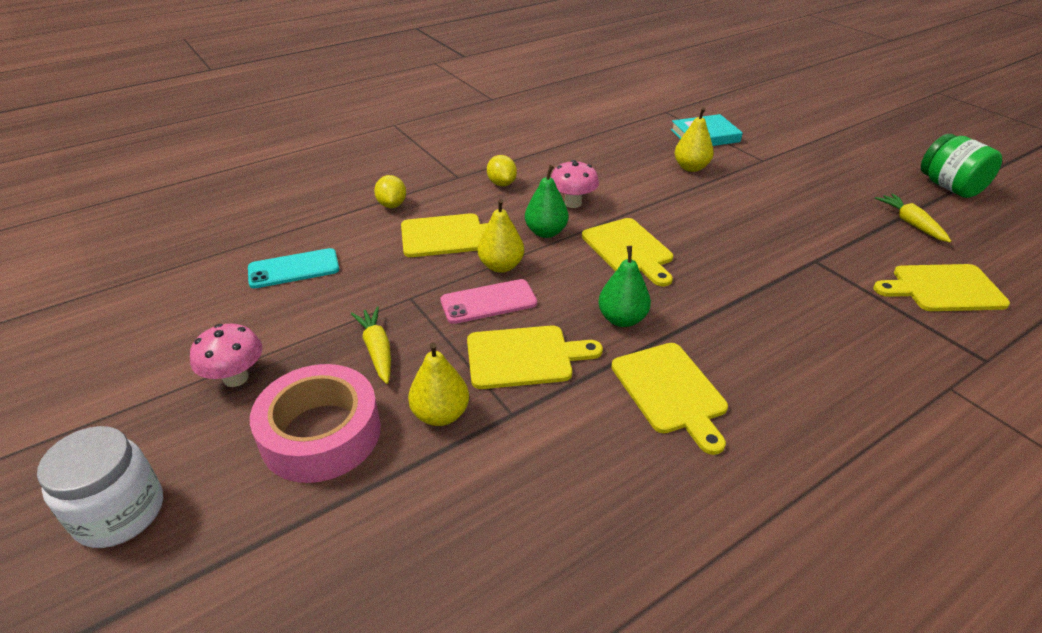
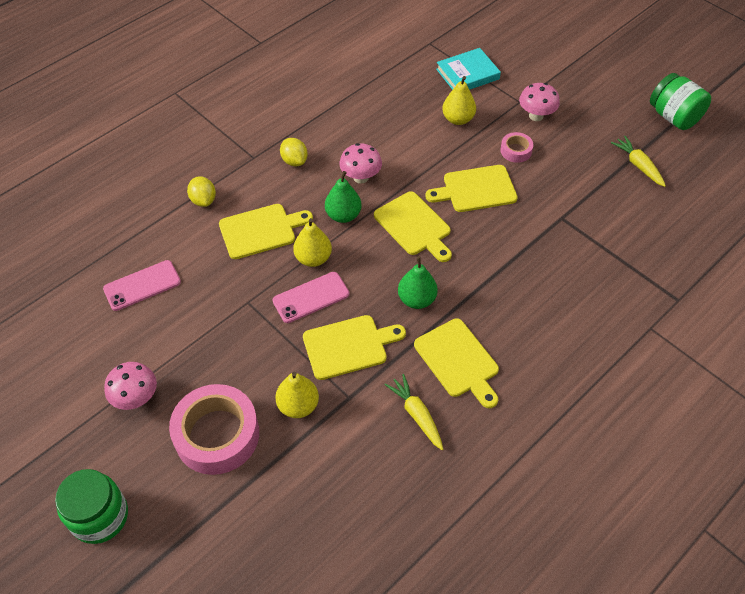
camera: 10 degrees left, 15 degrees up
white jar [37,426,163,548] -> green jar [55,469,128,544]
turquoise phone [248,248,339,288] -> pink phone [103,260,181,311]
yellow carrot [351,307,391,384] -> yellow carrot moved to [385,374,443,450]
yellow cutting board [873,264,1010,311] -> yellow cutting board moved to [425,165,518,212]
none -> pink tape [500,132,533,163]
none -> pink mushroom [519,83,560,121]

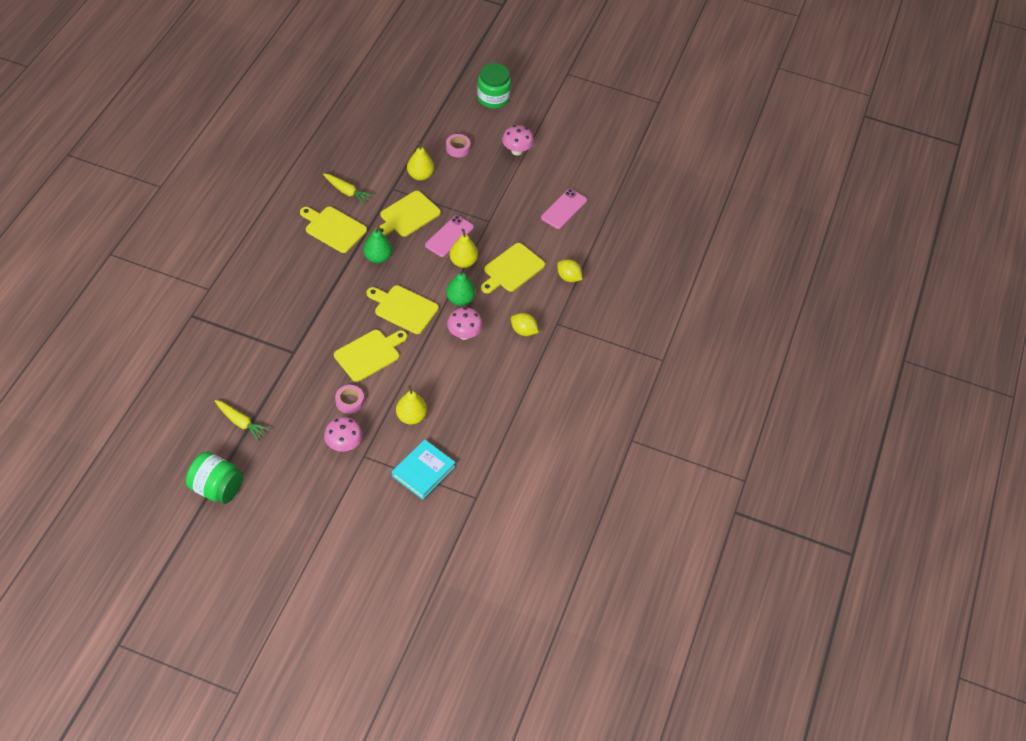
camera: 150 degrees right, 0 degrees up
pink tape [169,384,259,475] -> pink tape [446,134,470,158], size x0.47

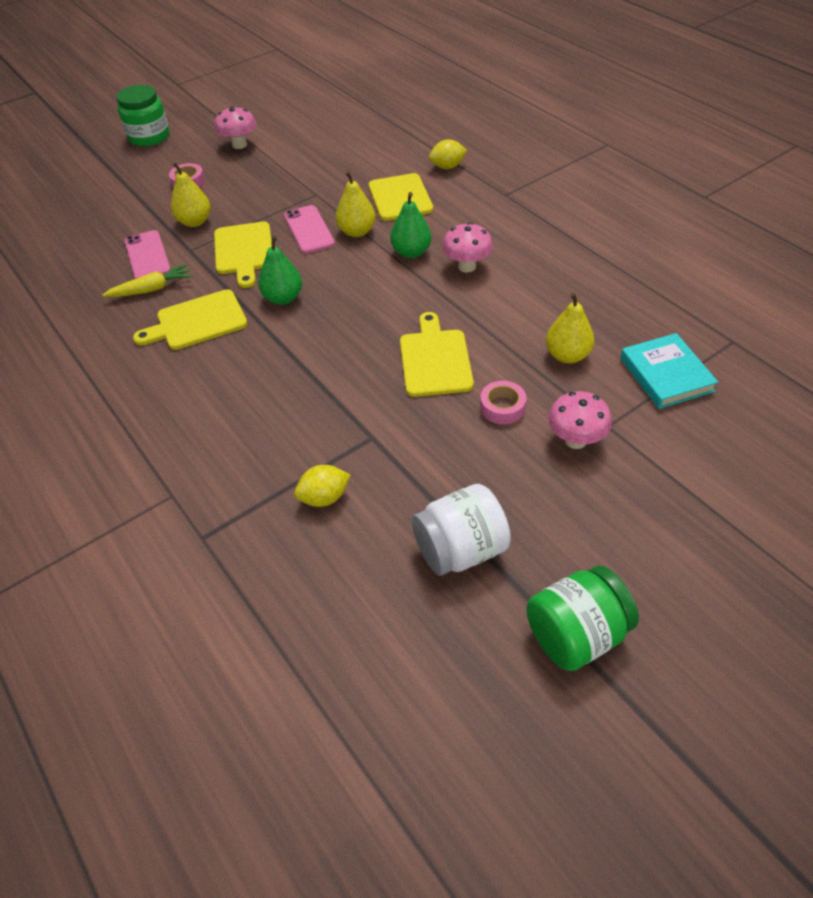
camera: 50 degrees left, 5 degrees down
yellow carrot [215,400,270,441] -> white jar [412,484,511,576]
yellow cutting board [367,285,439,334] -> none
yellow lemon [511,313,539,336] -> yellow lemon moved to [294,465,350,507]
pink phone [541,189,587,229] -> pink phone moved to [125,230,171,279]

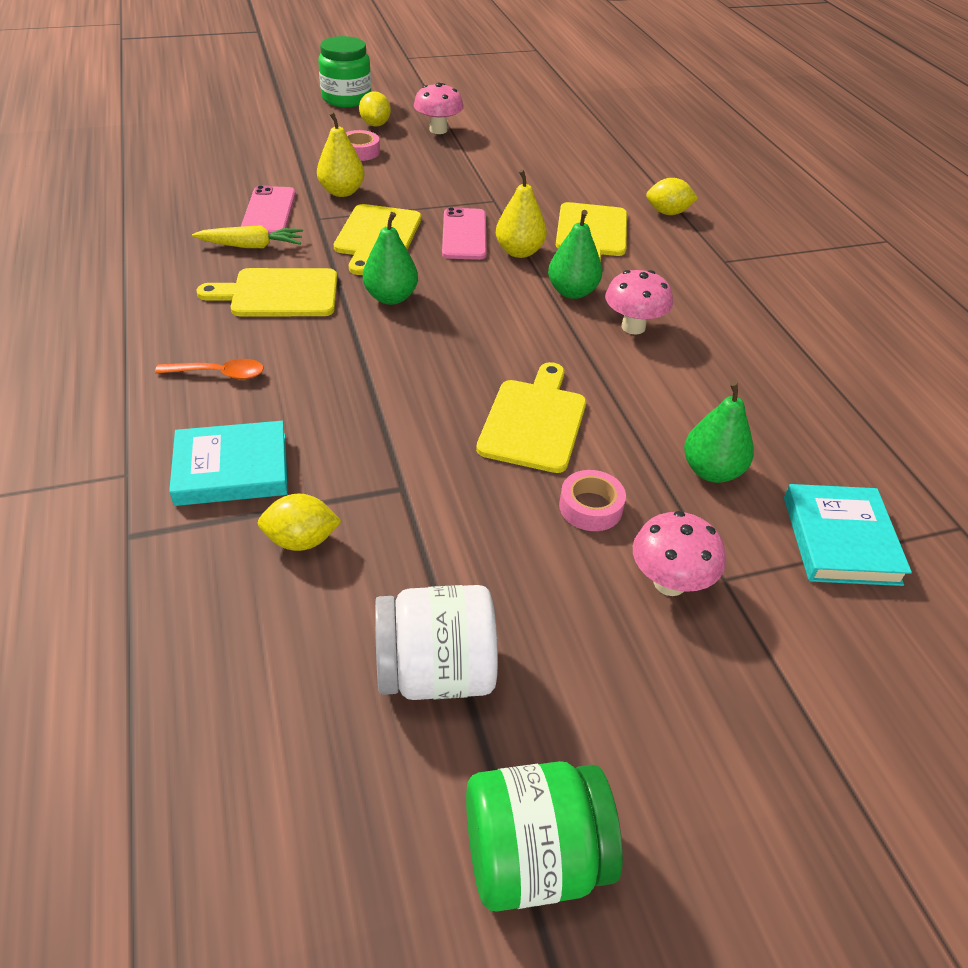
camera: 15 degrees right, 5 degrees down
yellow pear [546,293,594,364] -> green pear [684,381,754,483]
none -> orange spoon [155,359,264,379]
none -> turquoise book [169,421,288,506]
none -> yellow lemon [359,91,391,126]

